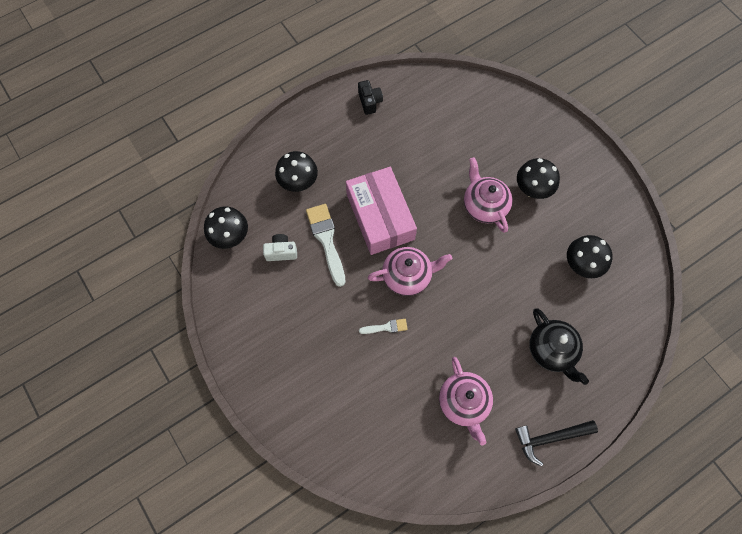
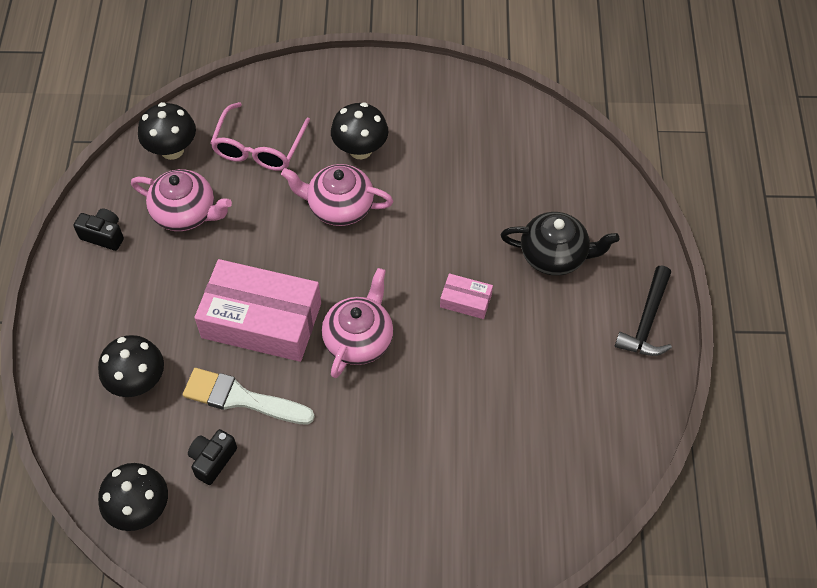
camera: 55 degrees left, 10 degrees down
white camera [263,234,297,261] -> black camera [188,429,237,485]
white brush [359,319,408,334] -> none
pink teapot [439,357,493,445] -> pink teapot moved to [131,169,232,231]
black mushroom [567,235,613,278] -> black mushroom moved to [138,102,196,160]
none -> pink glasses [210,102,310,171]
none -> pink box [440,273,493,319]

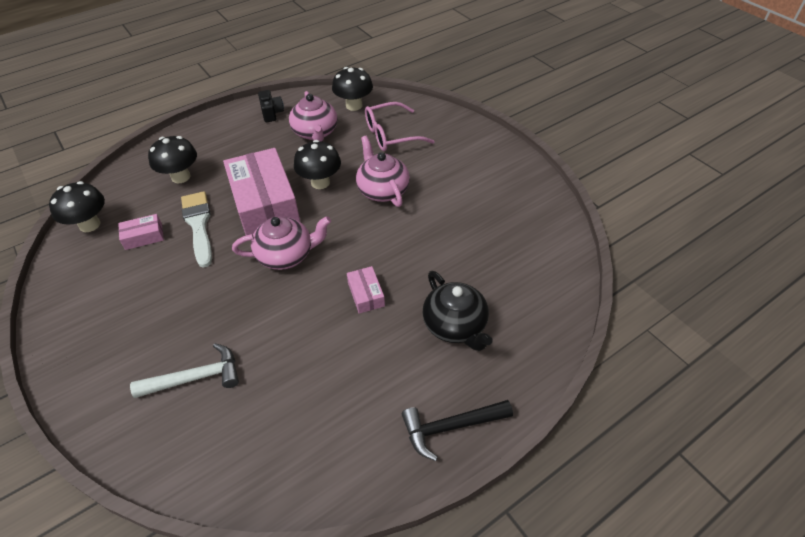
camera: 55 degrees right, 10 degrees down
black camera [188,429,237,485] -> pink box [118,214,164,250]
black mushroom [331,102,388,159] -> black mushroom moved to [294,140,341,189]
none -> white hammer [130,343,239,398]

